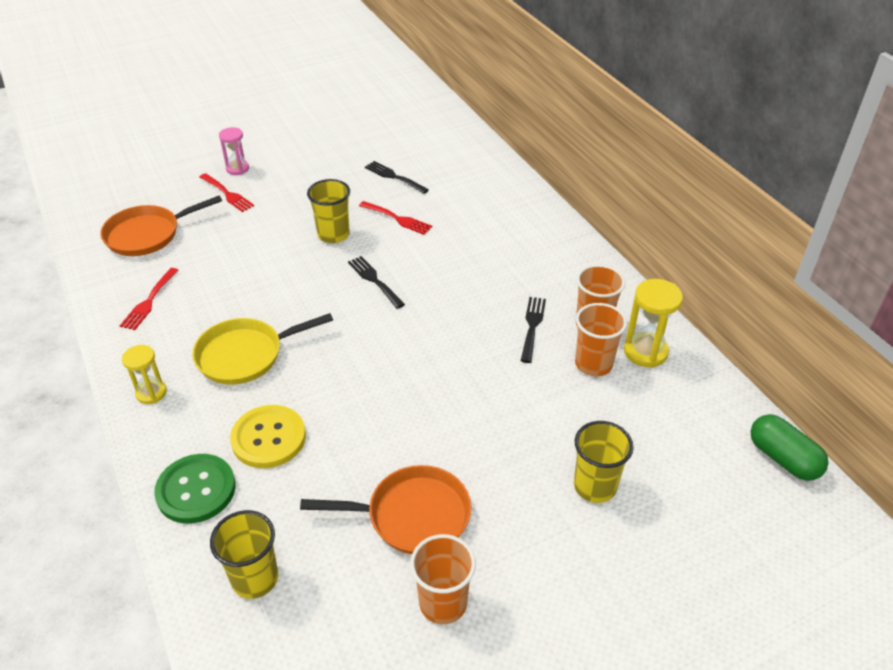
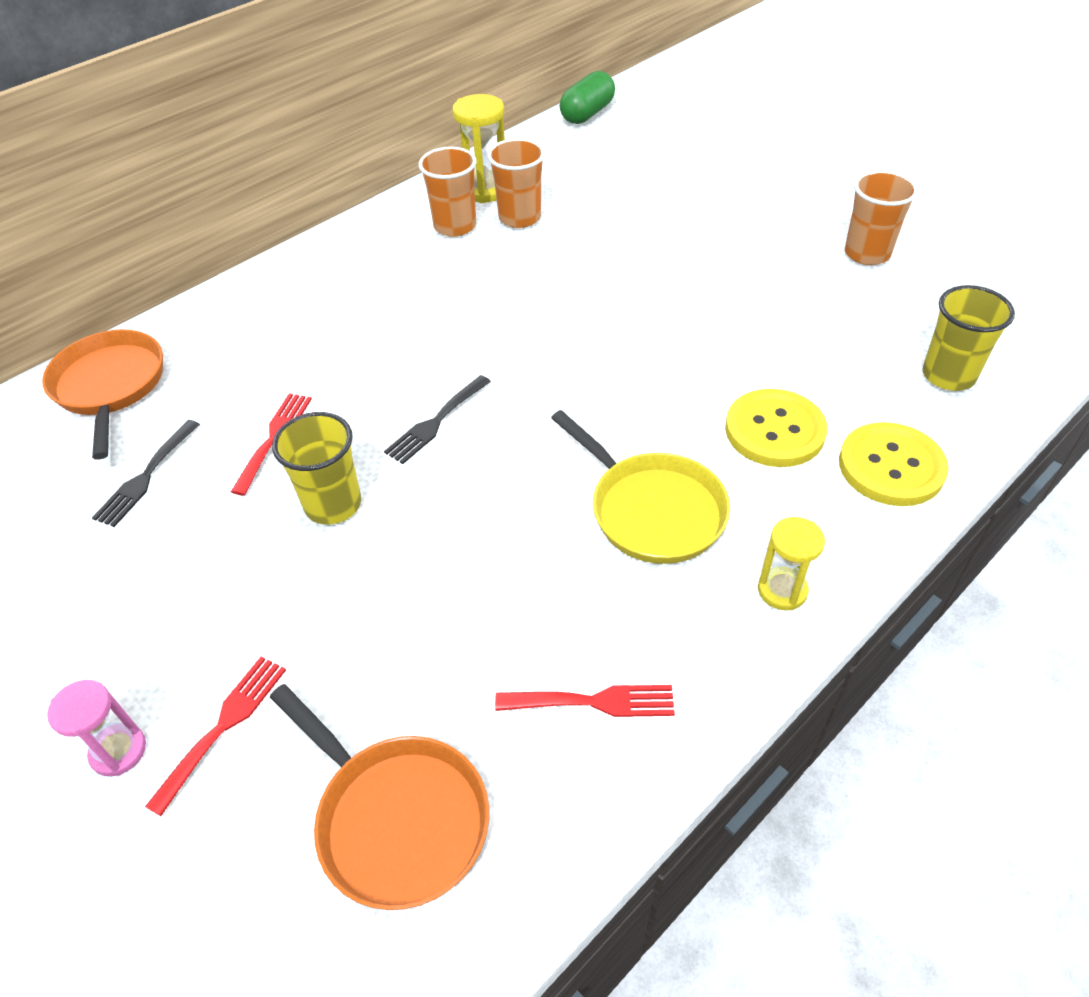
camera: 105 degrees left, 5 degrees up
green button [154,454,236,524] -> yellow button [839,422,949,506]
orange pan [300,465,471,554] -> orange pan moved to [42,329,163,460]
black fork [521,297,546,363] -> none
yellow cup [574,421,634,503] -> none

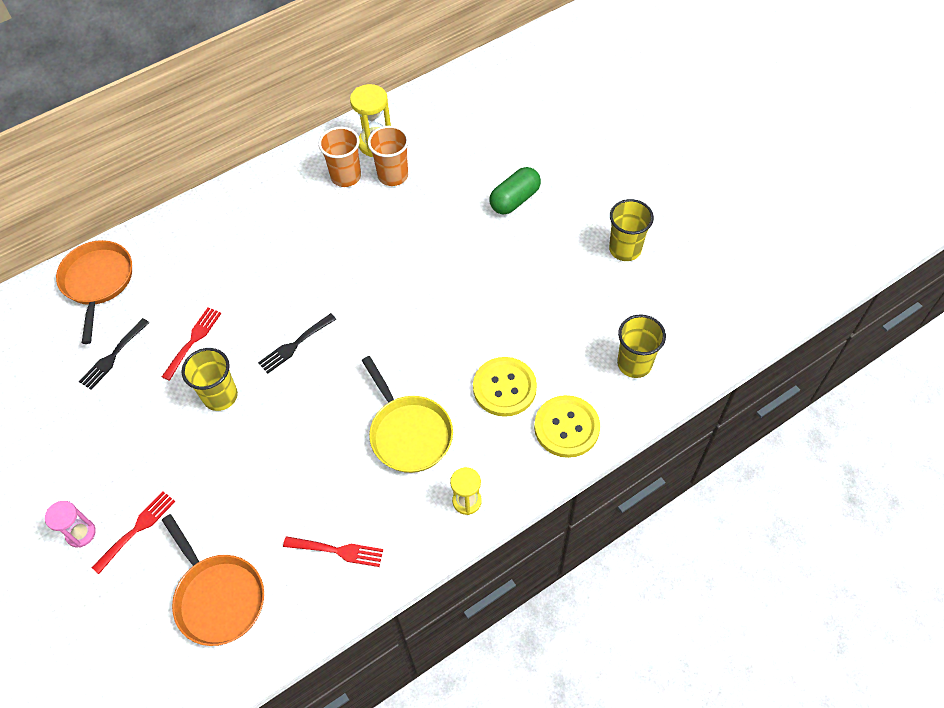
camera: 10 degrees right, 10 degrees up
green capsule [560,71,615,124] -> green capsule moved to [490,167,541,214]
orange cup [845,170,918,265] -> yellow cup [609,199,654,261]

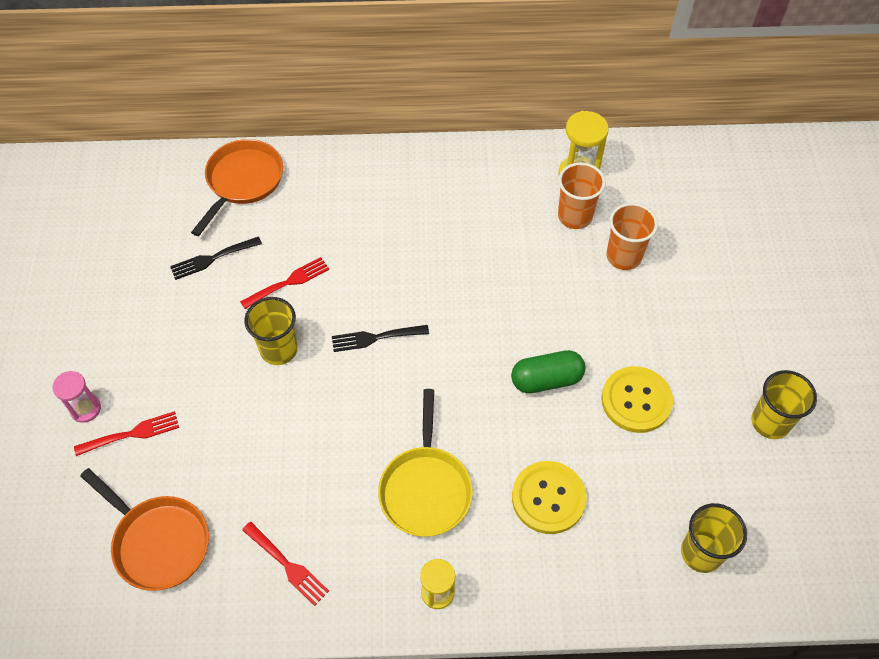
camera: 30 degrees right, 0 degrees up
orange pan [162,514,264,646] -> orange pan turned 45 degrees counterclockwise [80,468,209,591]
orange cup [318,127,361,187] -> orange cup moved to [606,203,658,270]
green capsule [490,167,541,214] -> green capsule moved to [511,350,586,393]
yellow button [534,395,600,458] -> yellow button moved to [601,366,673,433]

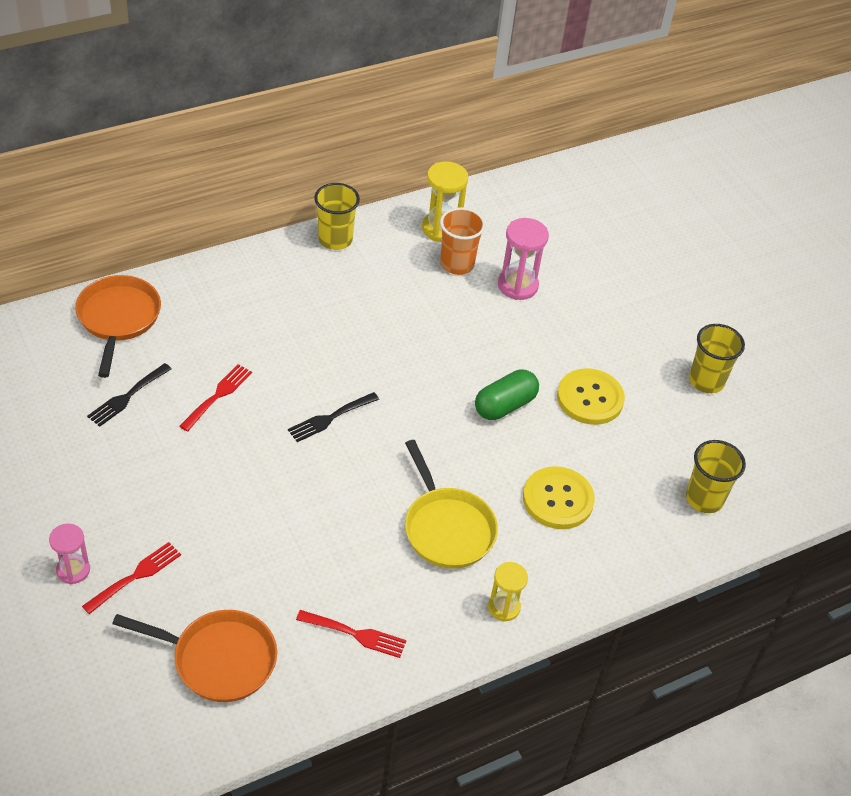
camera: 30 degrees left, 10 degrees down
yellow cup [244,297,298,365] -> yellow cup moved to [314,183,360,250]
orange cup [606,203,658,270] -> pink hourglass [498,218,549,300]

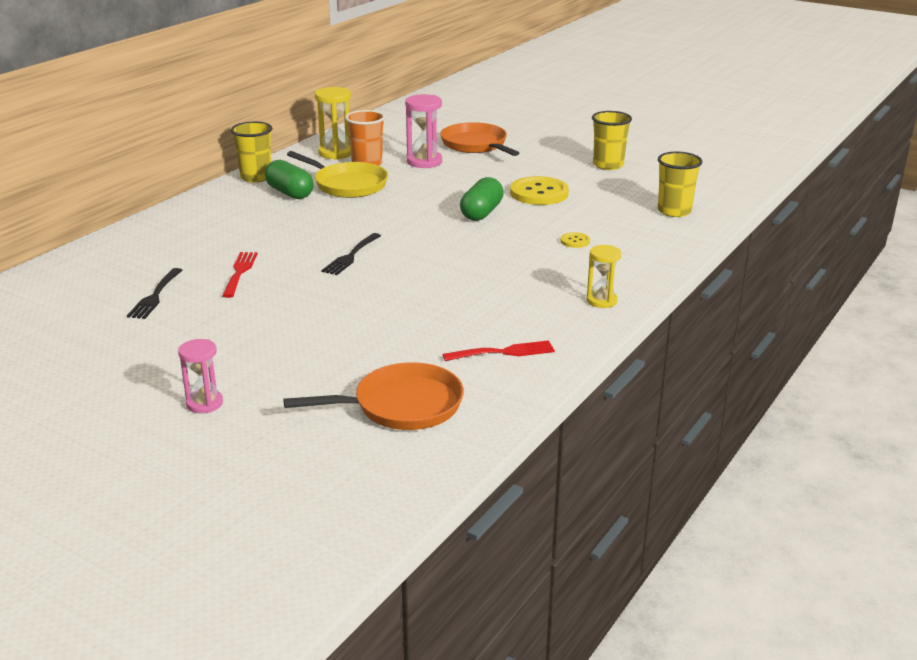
camera: 25 degrees left, 20 degrees down
orange pan [75,275,161,378] -> orange pan moved to [440,122,519,156]
red fork [82,542,181,614] -> none
yellow pan [405,440,498,569] -> yellow pan moved to [287,151,388,198]
yellow button [523,466,595,529] -> yellow button [561,232,590,248], size x0.46
none -> green capsule [265,160,314,199]

